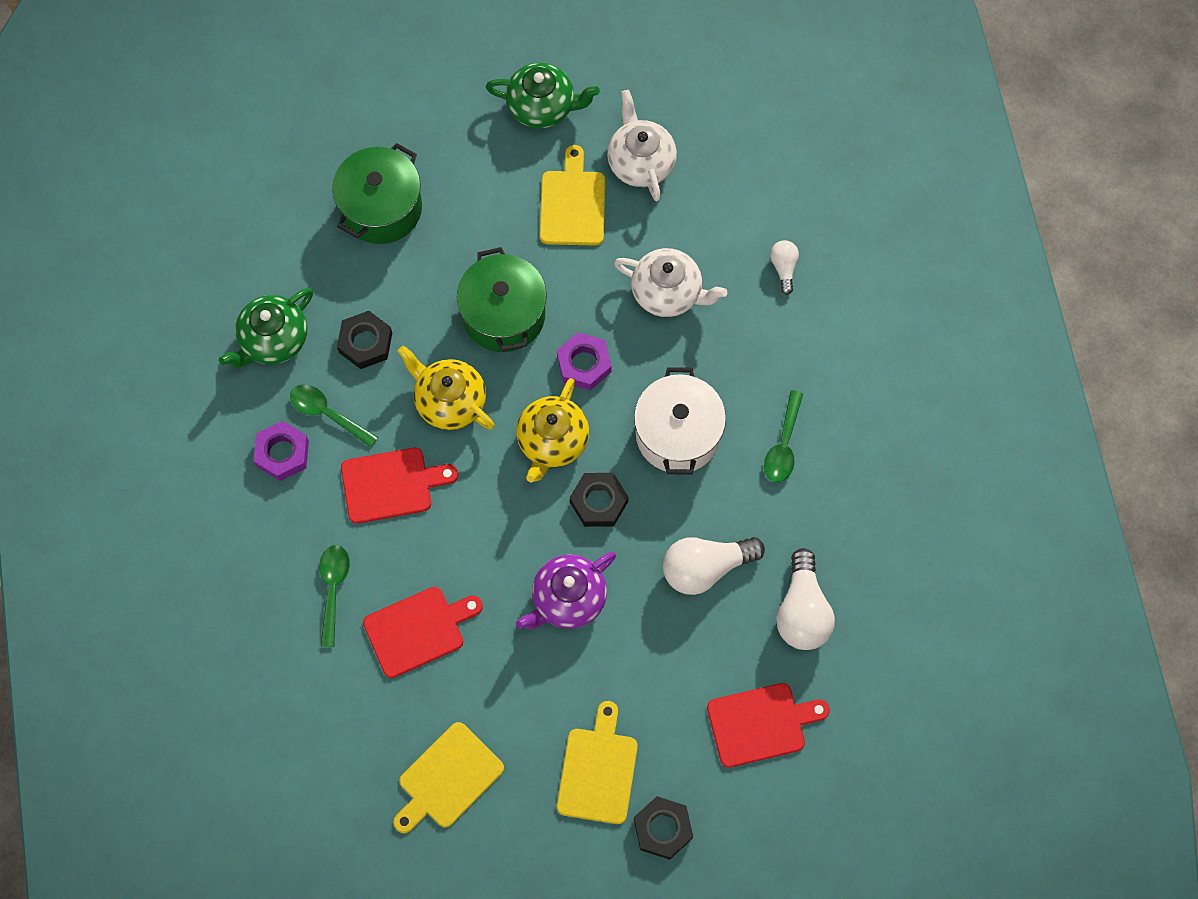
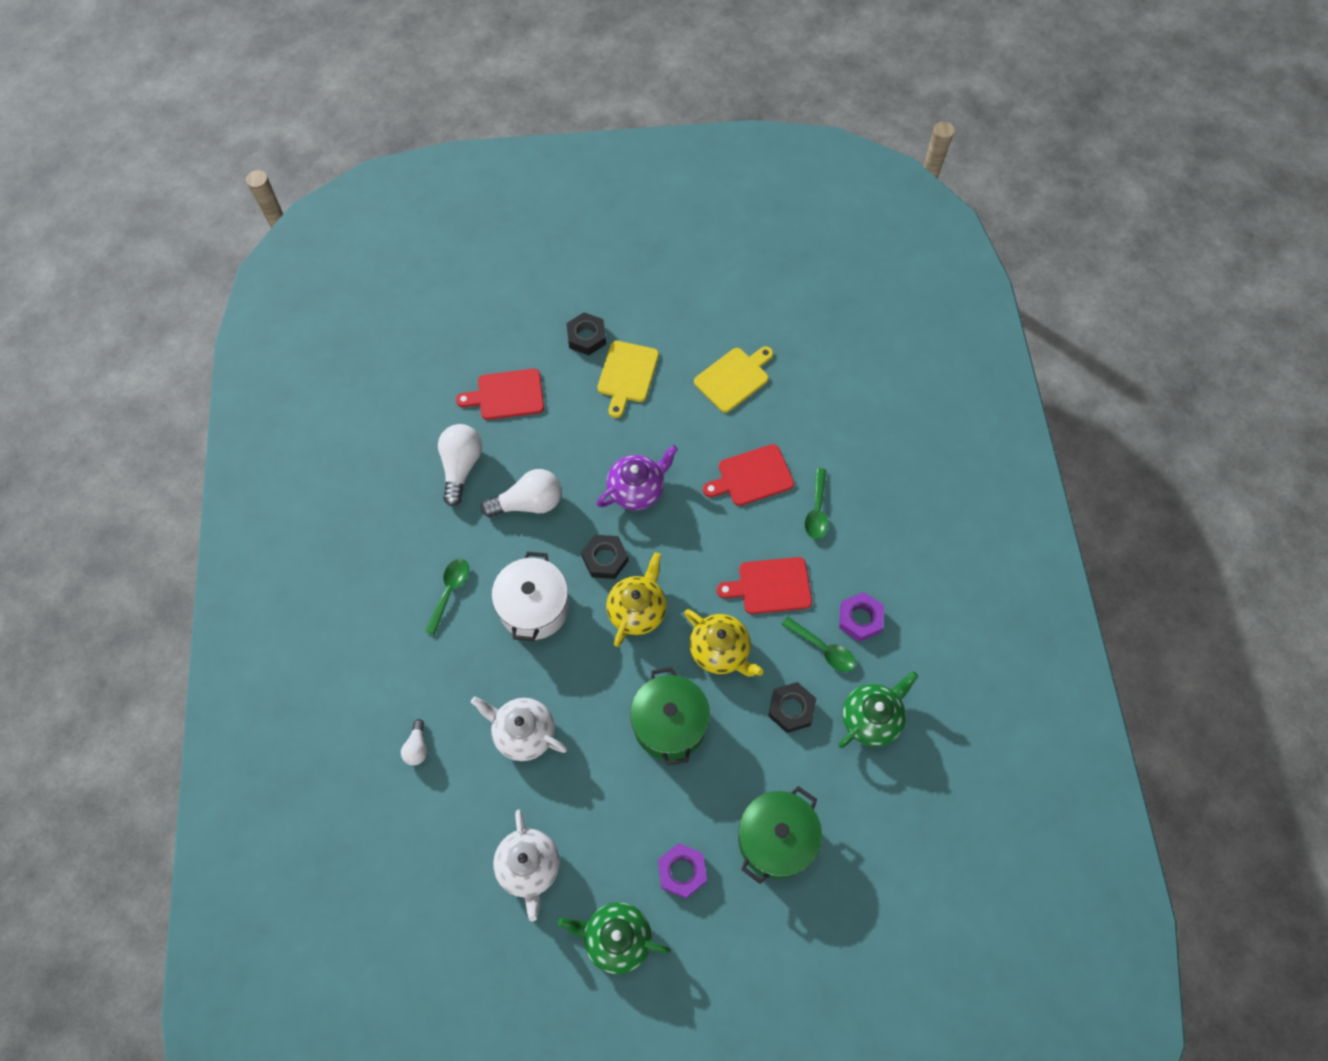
camera: 175 degrees left, 5 degrees down
yellow cutting board [540,145,605,246] -> none
purple nut [557,332,612,390] -> purple nut moved to [658,843,707,899]

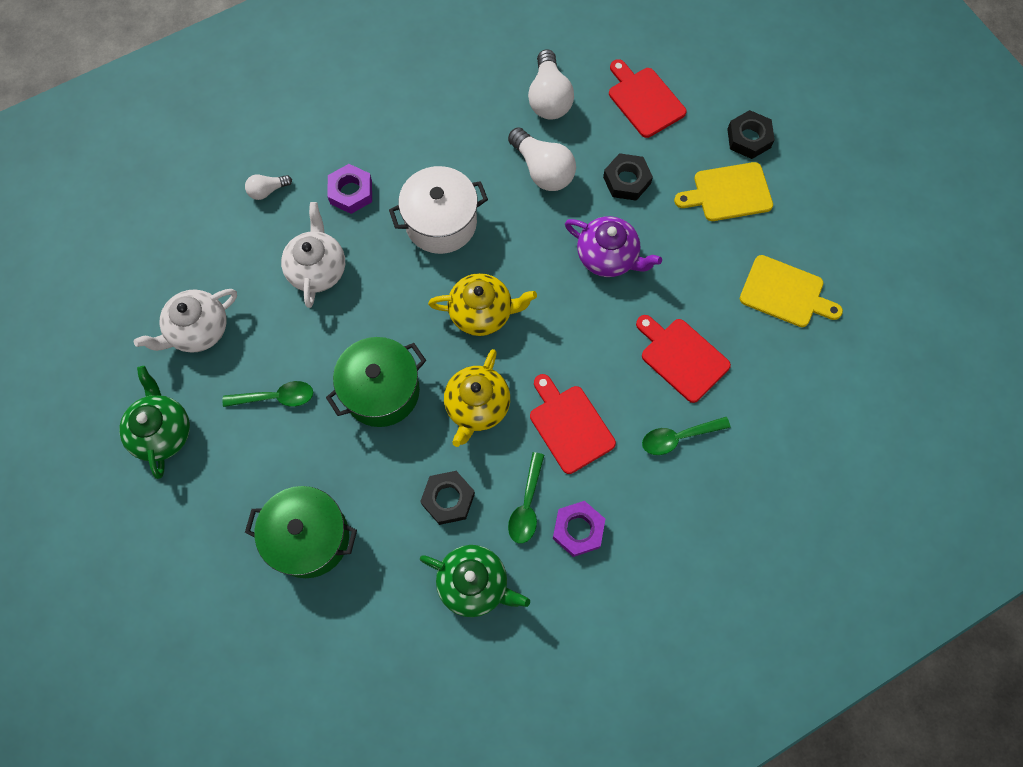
camera: 65 degrees right, 5 degrees up
green spoon [425,559,469,635] -> green spoon moved to [223,381,313,407]
white light bulb [438,424,482,507] -> white light bulb turned 105 degrees clockwise [528,49,574,120]
black nut [581,535,629,579] -> black nut moved to [603,153,653,201]
purple nut [658,843,707,899] -> purple nut moved to [327,164,372,214]

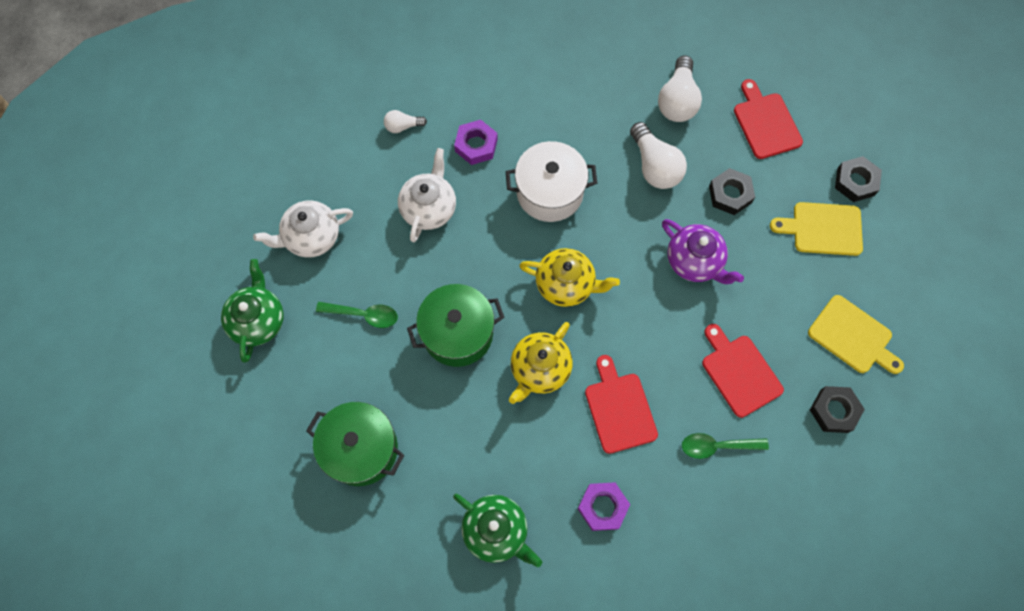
camera: 15 degrees right, 0 degrees up
black nut [420,471,475,525] -> black nut moved to [810,386,865,433]
green spoon [508,452,544,544] -> none

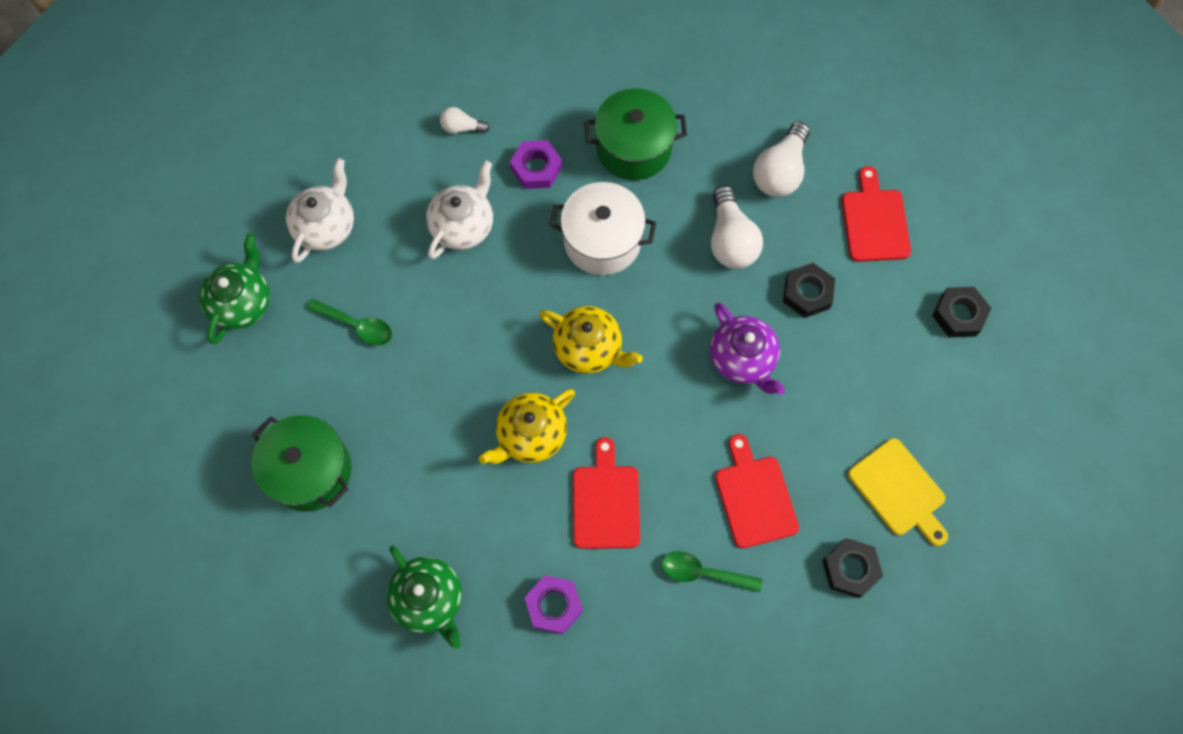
camera: 15 degrees right, 0 degrees up
white teapot [253,200,353,258] -> white teapot turned 120 degrees clockwise [286,158,354,263]
green pot [407,284,504,367] -> green pot moved to [584,88,687,180]
yellow cutting board [770,202,863,256] -> none

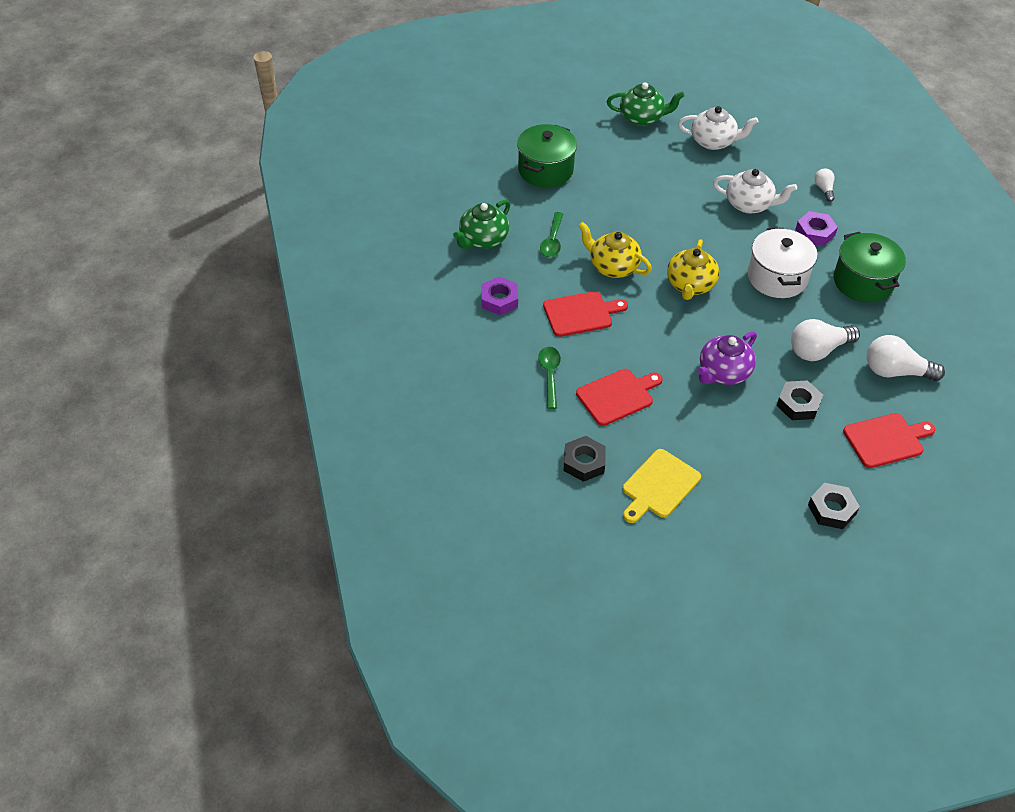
camera: 75 degrees right, 20 degrees down
green spoon [306,299,392,346] -> green spoon moved to [540,212,563,257]

